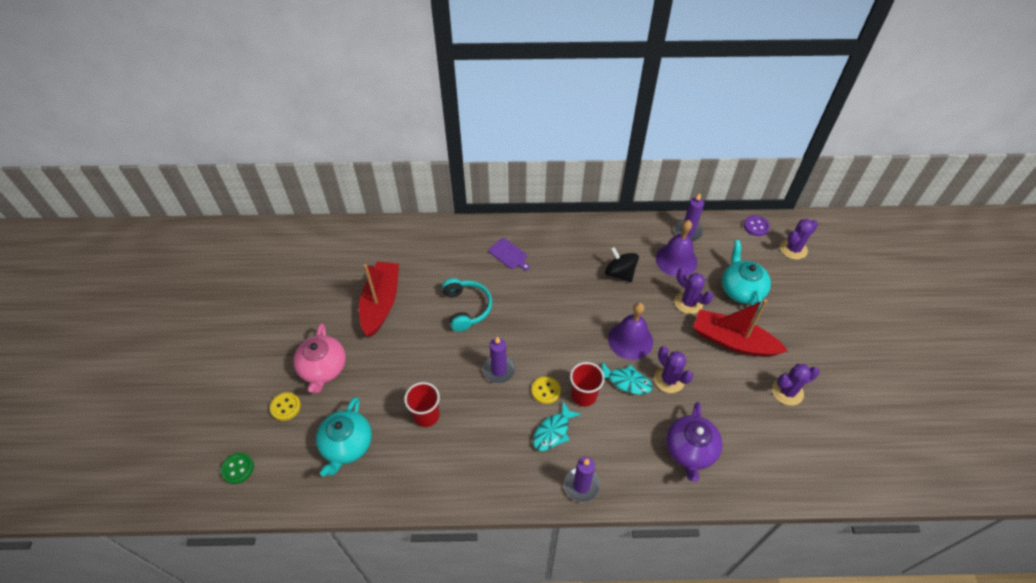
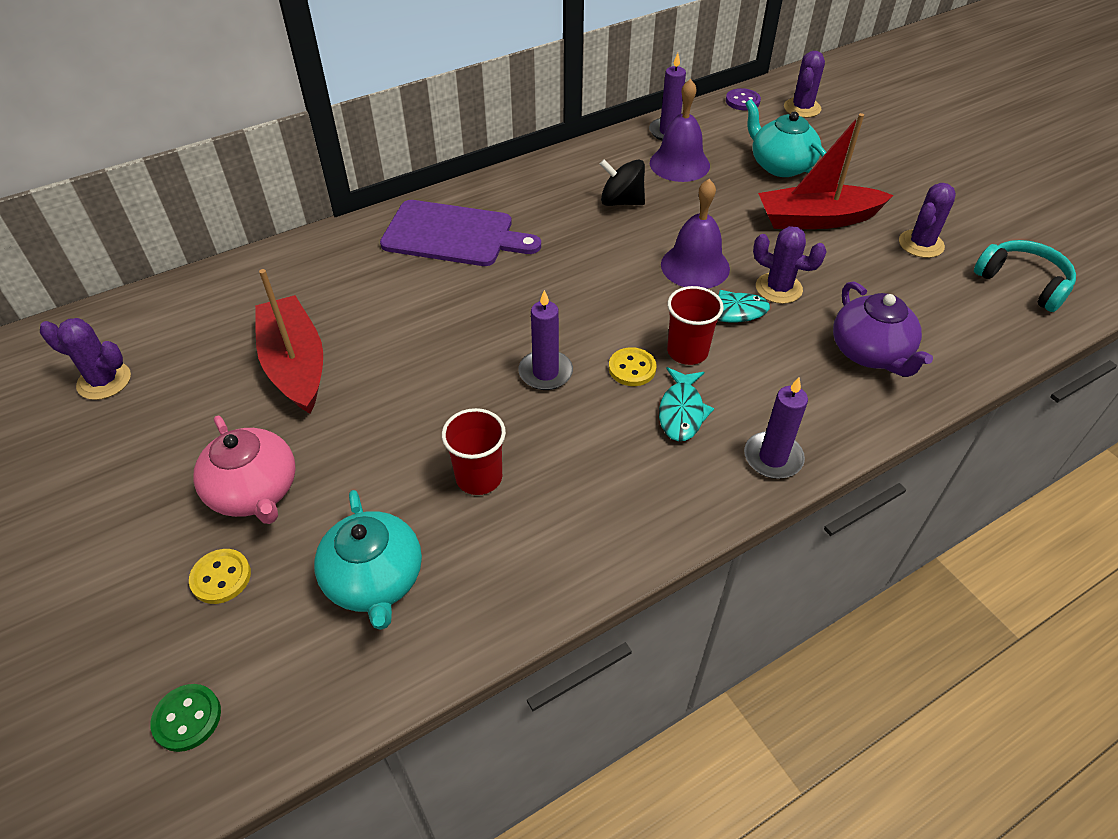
camera: 30 degrees left, 5 degrees down
turquoise headphones [442,278,492,331] -> turquoise headphones moved to [974,240,1076,312]
purple cutting board [488,238,530,270] -> purple cutting board [380,200,541,266], size x2.09
purple cactus [675,268,713,314] -> purple cactus moved to [40,318,131,400]

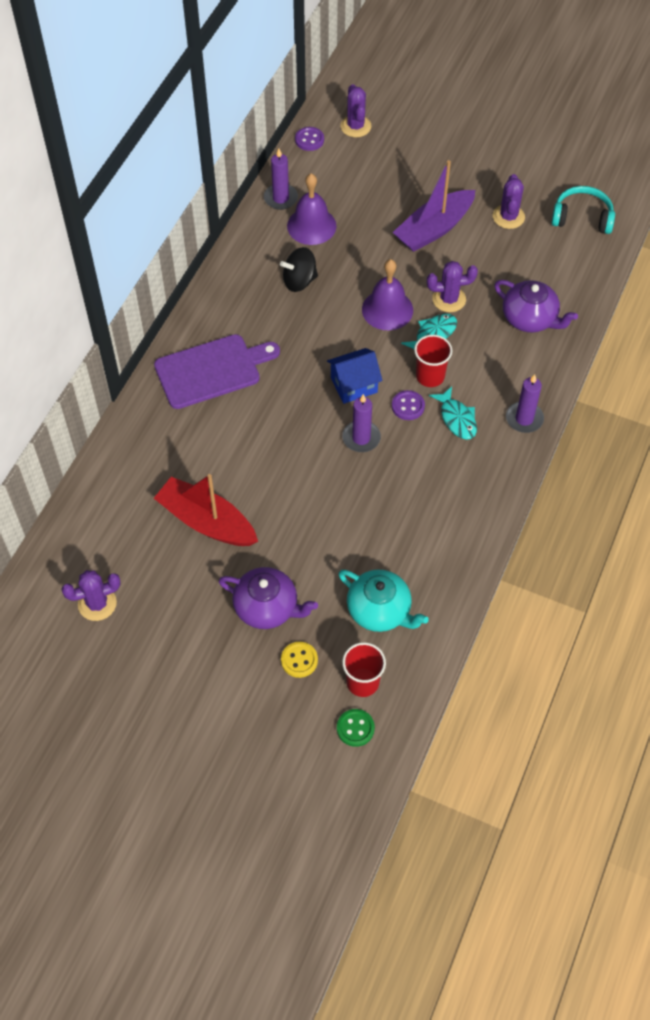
camera: 35 degrees left, 10 degrees up
pink teapot [193,415,296,524] -> purple teapot [219,567,318,629]
red cup [442,408,506,495] -> red cup moved to [342,642,386,697]
yellow button [609,347,656,386] -> purple button [392,390,425,420]
turquoise teapot [745,99,826,177] -> none
red boat [758,113,894,229] -> purple boat [392,160,475,252]
none -> blue house [327,348,383,404]

